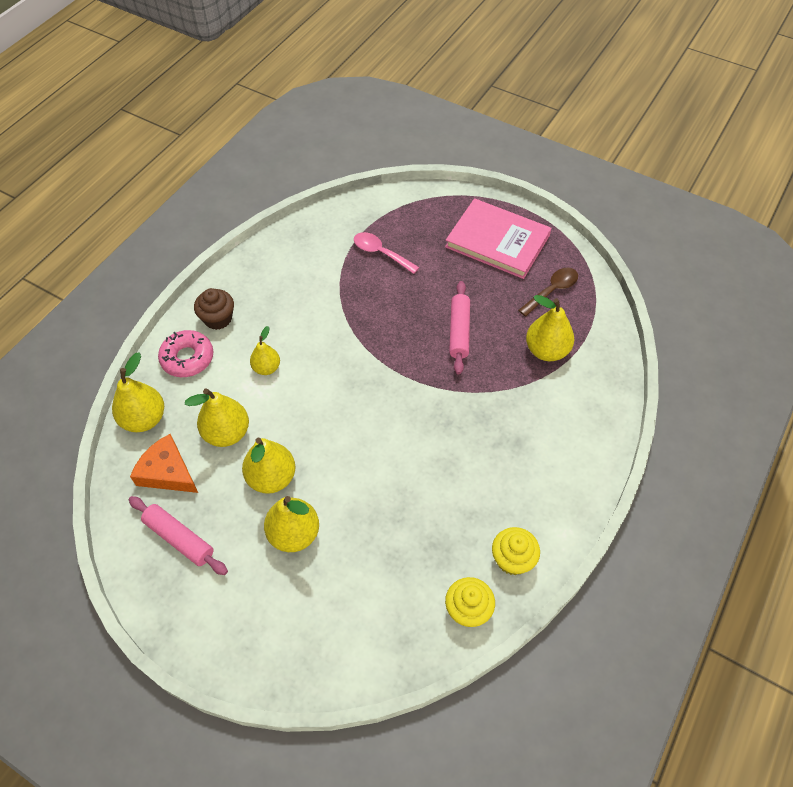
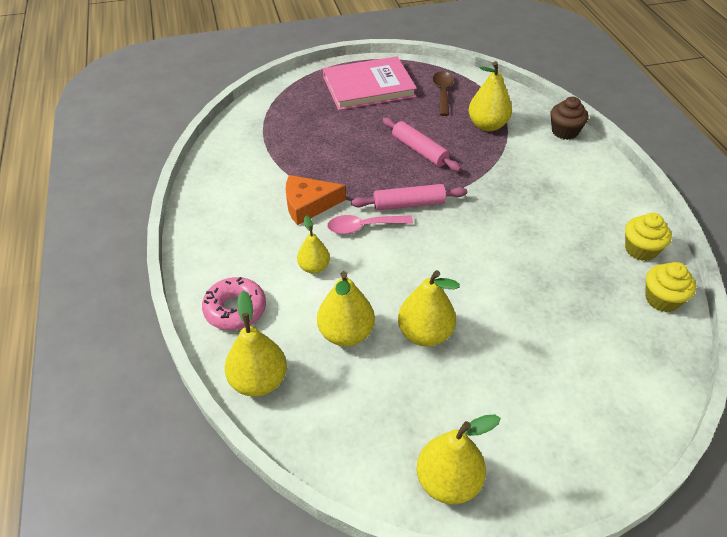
camera: 45 degrees left, 10 degrees down
pink rolling pin [129,496,228,575] -> pink rolling pin moved to [351,184,467,211]
orange cheese [130,434,198,493] -> orange cheese moved to [286,175,346,225]
brown cupcake [194,288,234,330] -> brown cupcake moved to [550,97,588,140]
yellow pear [264,496,319,552] -> yellow pear moved to [417,414,500,504]
pink spoon [354,232,419,274] -> pink spoon moved to [327,215,413,234]

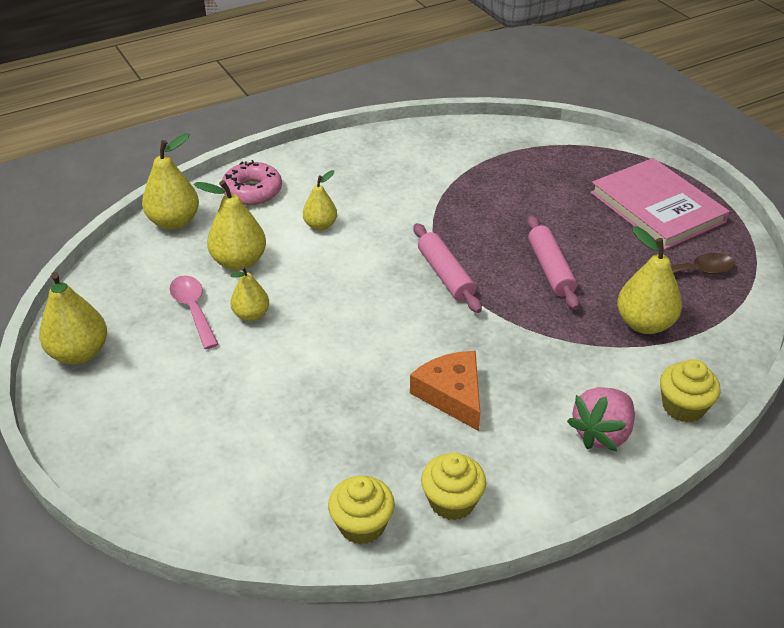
camera: 75 degrees right, 5 degrees down
orange cheese [286,175,346,225] -> orange cheese moved to [410,351,480,431]
pink spoon [327,215,413,234] -> pink spoon moved to [170,275,219,349]
pink rolling pin [382,117,461,172] -> pink rolling pin turned 45 degrees counterclockwise [527,215,579,310]
yellow pear [398,270,460,347] -> yellow pear [230,266,269,321], size x0.62
brown cupcake [550,97,588,140] -> yellow cupcake [660,359,721,422]
none -> pink strawberry [567,387,635,451]

